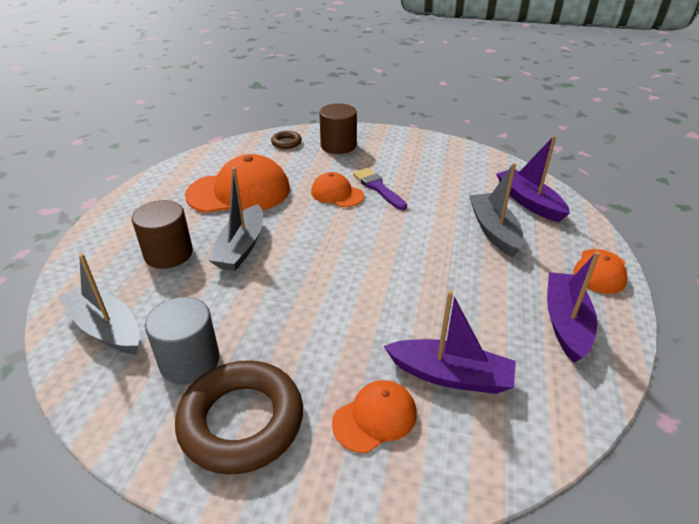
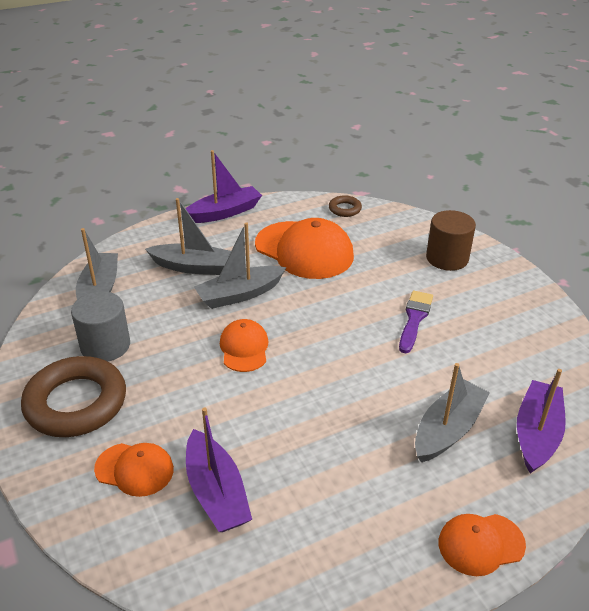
camera: 50 degrees right, 0 degrees up
brown cylinder [132,200,193,269] -> grey boat [145,198,231,275]
brown ring [271,131,302,149] -> brown ring moved to [329,195,362,217]
orange cap [311,172,364,207] -> orange cap moved to [220,319,269,372]
purple boat [547,251,600,363] -> purple boat moved to [186,150,262,223]

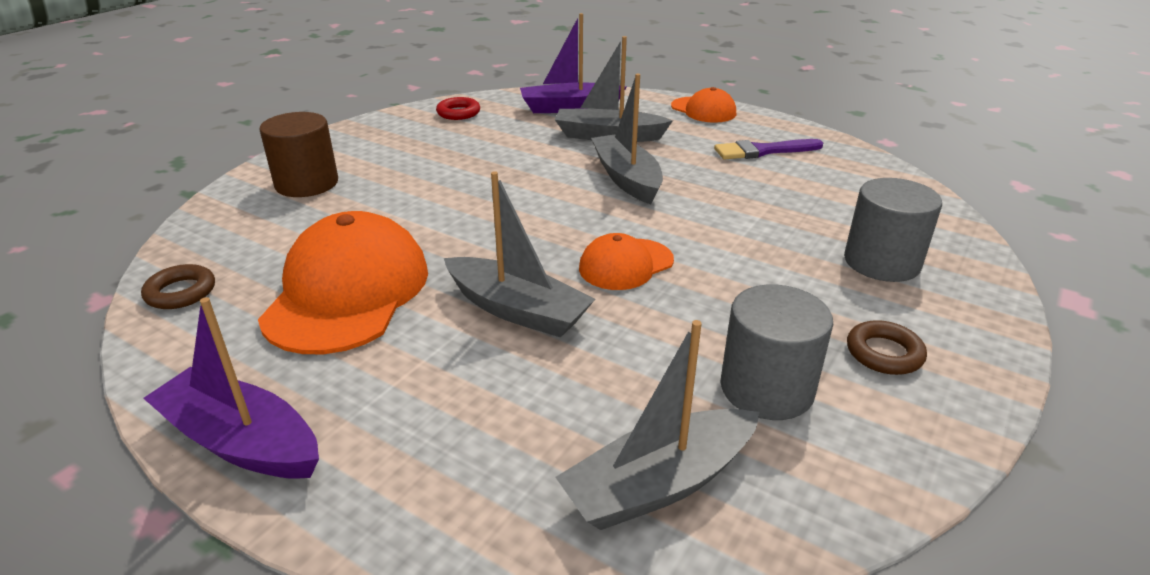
camera: 120 degrees left, 5 degrees down
brown ring [21,356,126,437] -> brown ring [847,320,927,375], size x0.45
orange cap [94,443,174,497] -> grey cylinder [844,178,942,282]
grey boat [145,198,231,275] -> grey boat moved to [591,74,663,204]
purple boat [186,408,252,532] -> none
purple brush [399,291,433,353] -> purple brush moved to [714,139,823,160]
none -> red ring [436,97,480,120]

